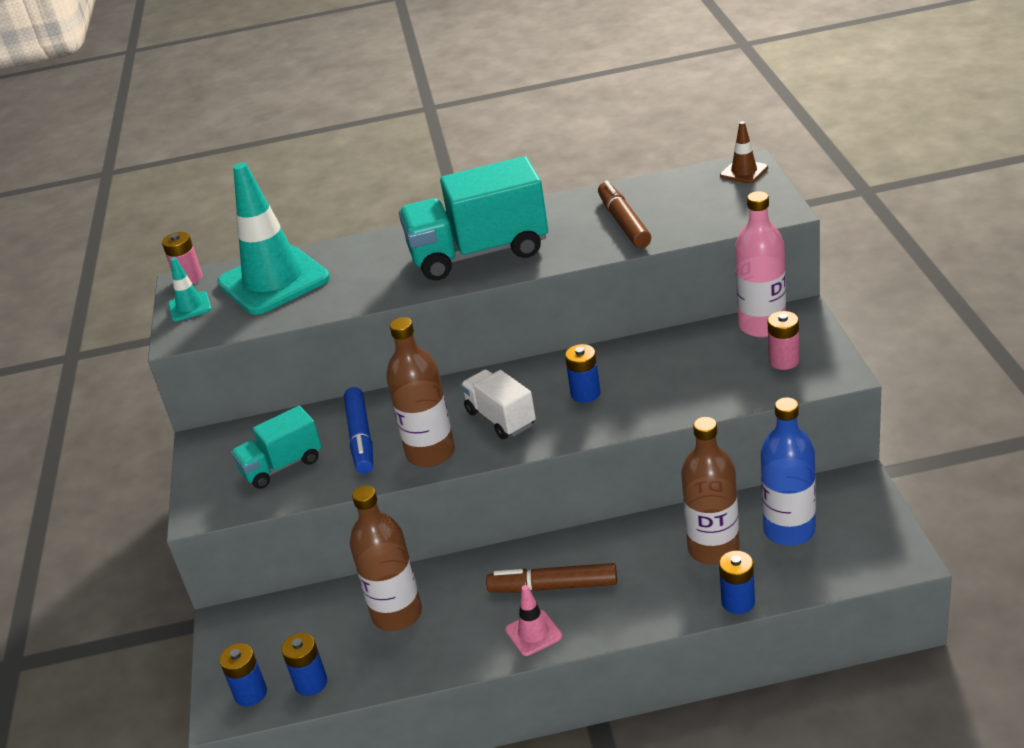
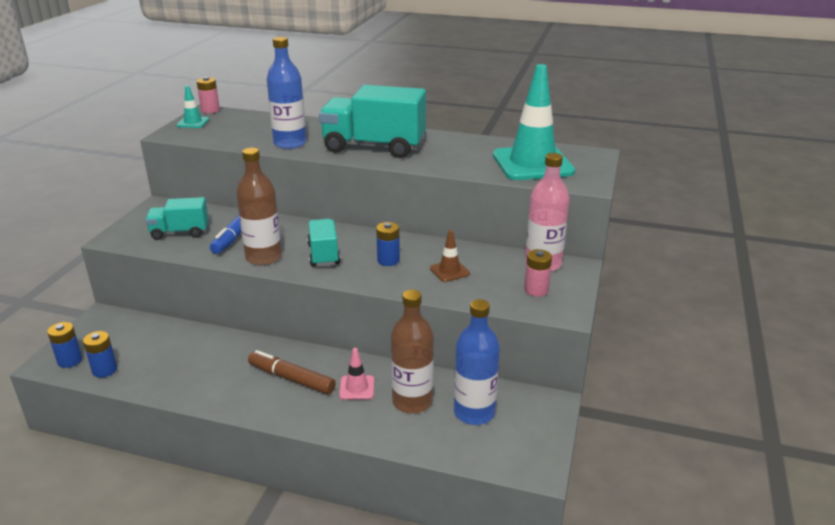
camera: 20 degrees right, 5 degrees down
turquoise traffic cone [217,163,330,315] -> turquoise traffic cone moved to [493,64,575,180]
brown bottle [350,485,422,631] -> none
white truck [461,369,536,439] -> turquoise truck [307,219,340,267]
pink traffic cone [505,585,562,656] -> pink traffic cone moved to [339,348,374,400]
brown marker [598,181,651,248] -> none
blue battery [719,551,755,614] -> none
brown traffic cone [720,121,768,184] -> brown traffic cone moved to [430,230,470,282]
none -> blue bottle [267,37,306,149]

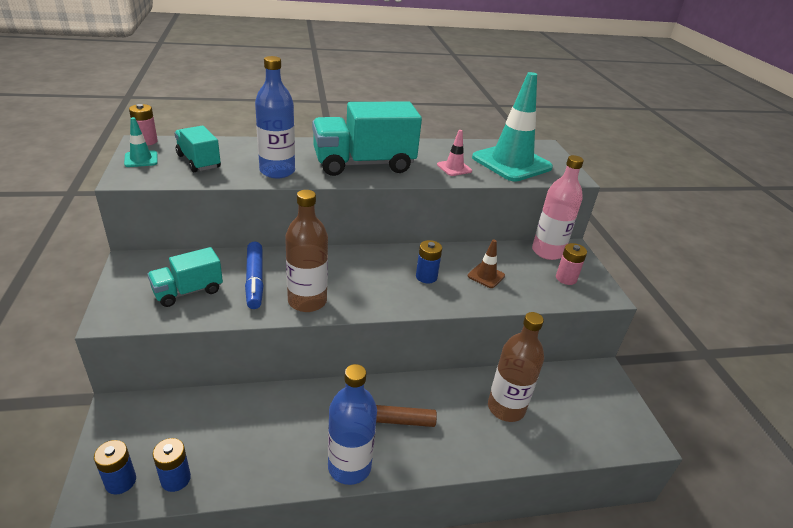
camera: 30 degrees left, 5 degrees up
turquoise truck [307,219,340,267] -> turquoise truck moved to [174,126,221,172]
pink traffic cone [339,348,374,400] -> pink traffic cone moved to [437,130,472,176]
blue bottle [454,299,500,425] -> blue bottle moved to [328,364,377,485]

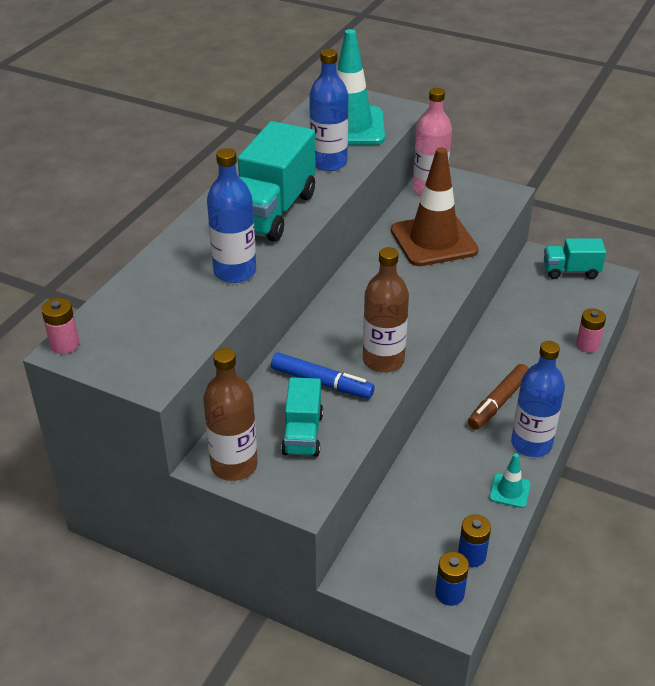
camera: 50 degrees left, 5 degrees up
turquoise traffic cone [124,117,158,167] -> turquoise traffic cone moved to [489,453,530,508]
turquoise truck [174,126,221,172] -> turquoise truck moved to [544,238,606,279]
blue battery [416,240,442,283] -> none
pink traffic cone [437,130,472,176] -> blue bottle [309,49,348,171]
brown traffic cone [468,239,505,288] -> brown traffic cone [391,147,479,266], size x2.31
brown bottle [488,312,544,422] -> brown bottle moved to [203,348,258,481]
pink battery [556,243,587,285] -> pink battery moved to [576,308,606,353]

